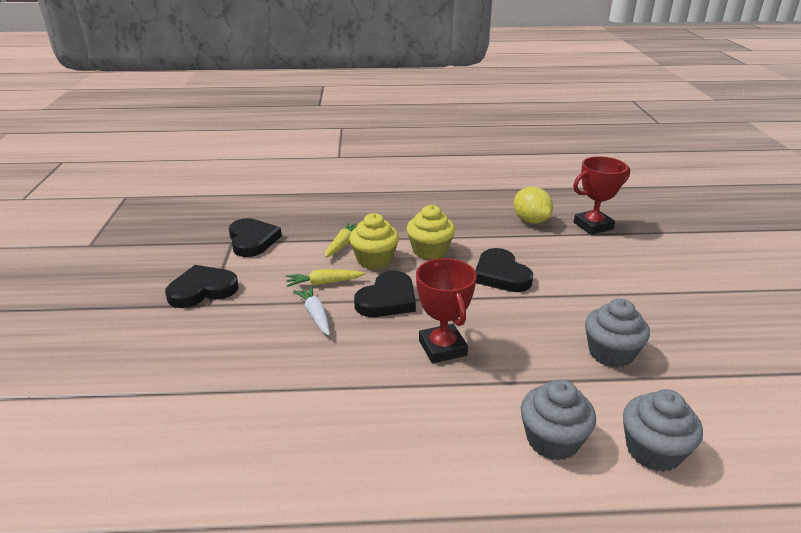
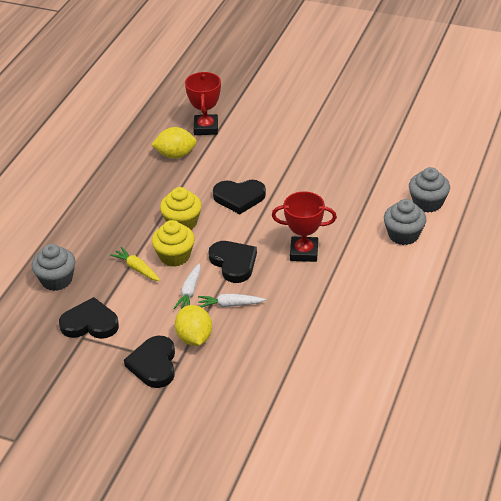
camera: 65 degrees left, 10 degrees up
yellow carrot [286,269,365,287] -> white carrot [174,264,201,309]
grey cupcake [585,298,650,368] -> grey cupcake moved to [32,244,75,291]
none -> yellow lemon [175,305,212,346]

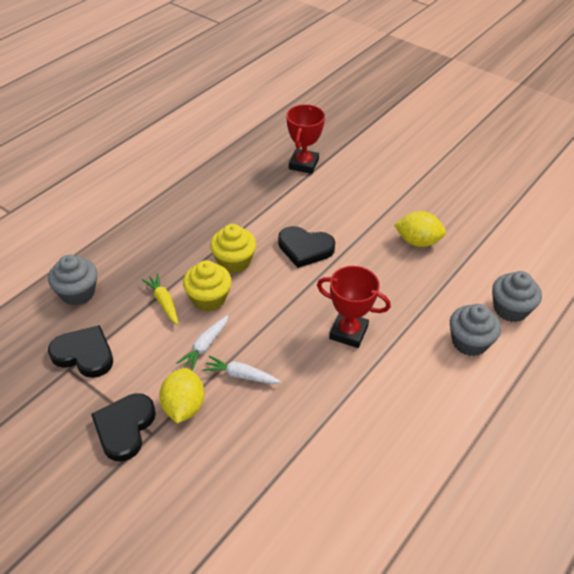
camera: 15 degrees right, 5 degrees up
yellow lemon [151,127,197,159] -> yellow lemon moved to [394,211,446,247]
black heart [208,241,257,283] -> none

